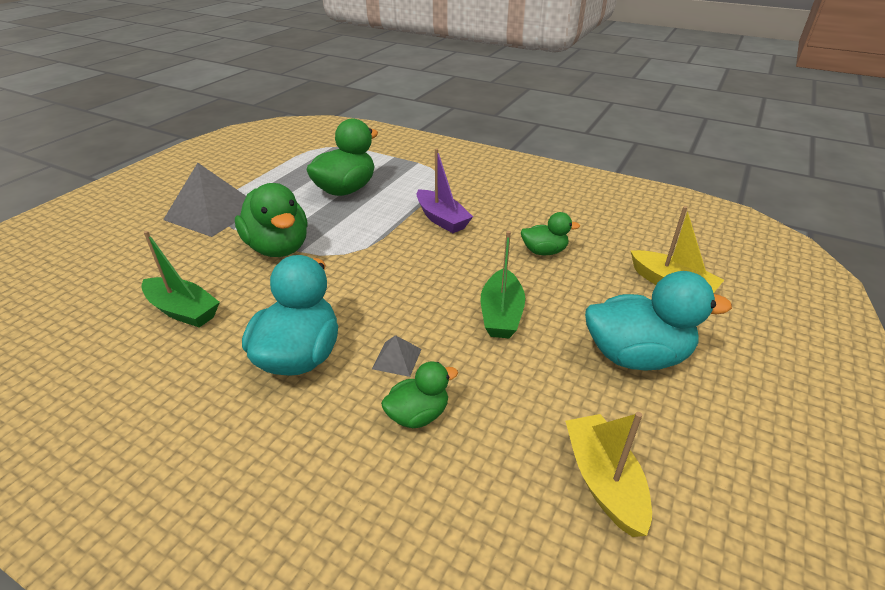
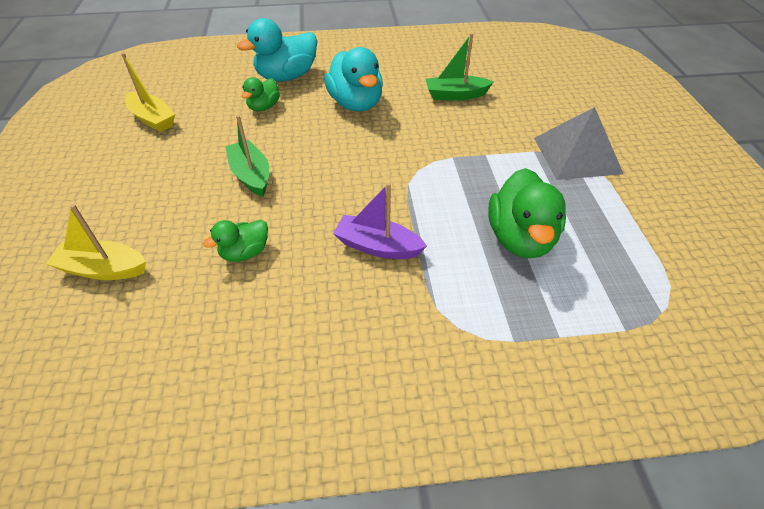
camera: 145 degrees right, 10 degrees up
green duck [235,183,308,257] -> none
grey pyramid [372,335,422,377] -> none
turquoise duck [585,271,732,371] -> turquoise duck moved to [237,18,317,81]

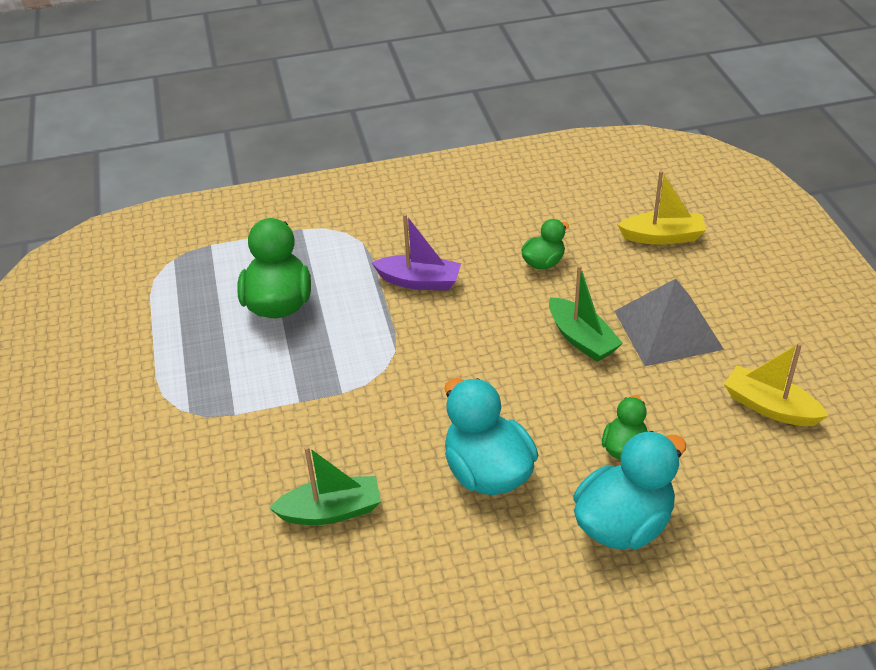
camera: 175 degrees right, 5 degrees down
grey pyramid [534,107,623,180] -> grey pyramid moved to [615,279,724,366]

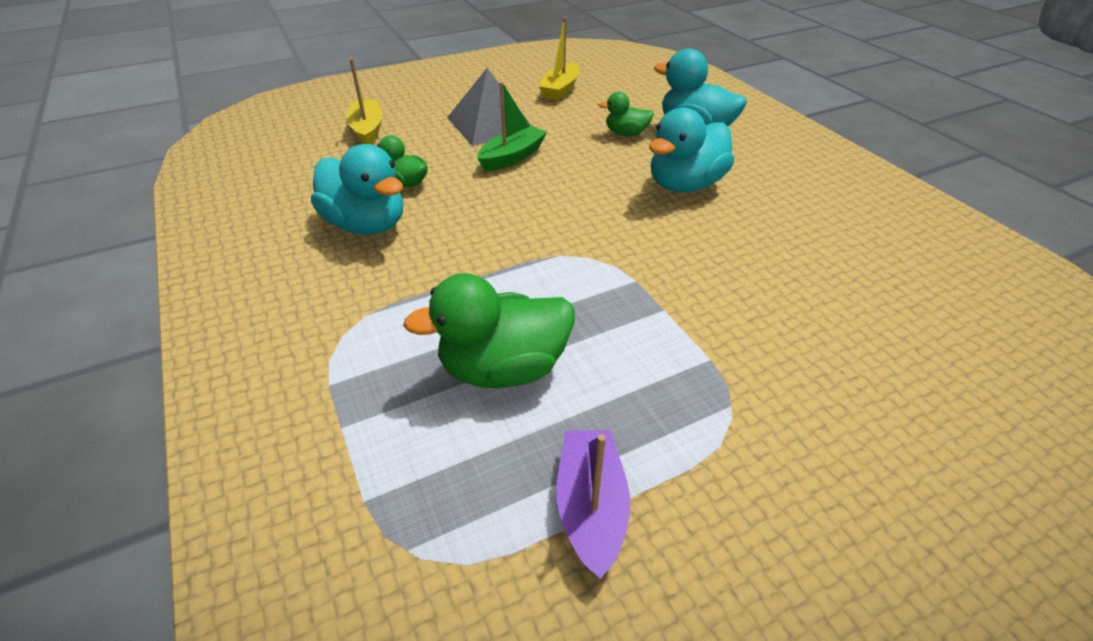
camera: 105 degrees left, 0 degrees up
green boat [269,446,381,525] -> none
purple boat [372,214,461,290] -> purple boat moved to [556,430,630,579]
none -> turquoise duck [311,144,403,235]

